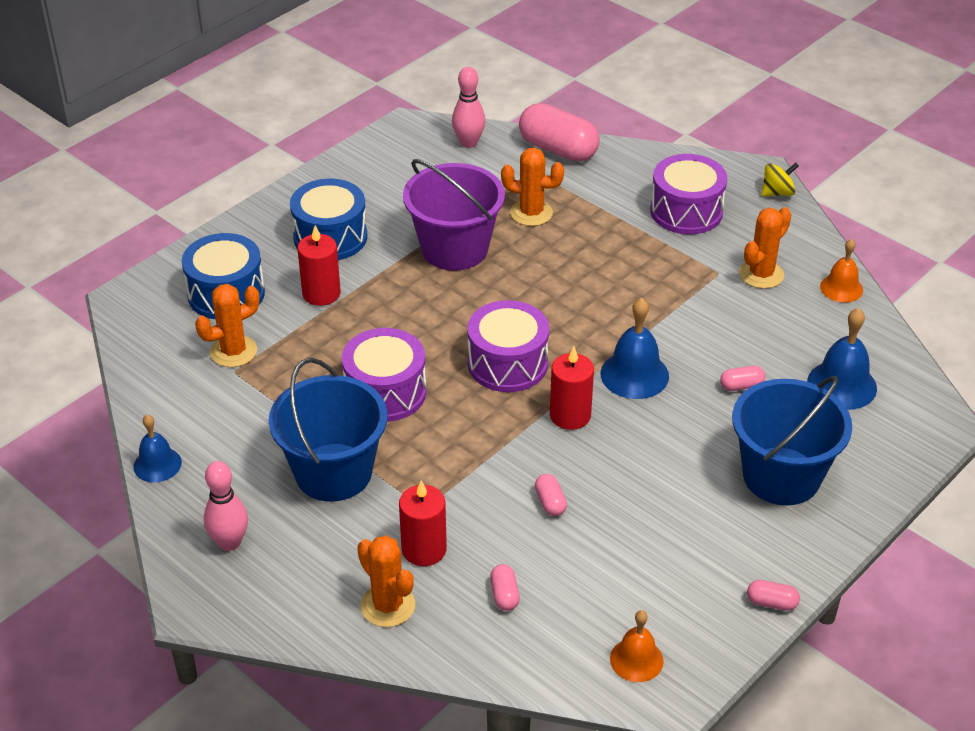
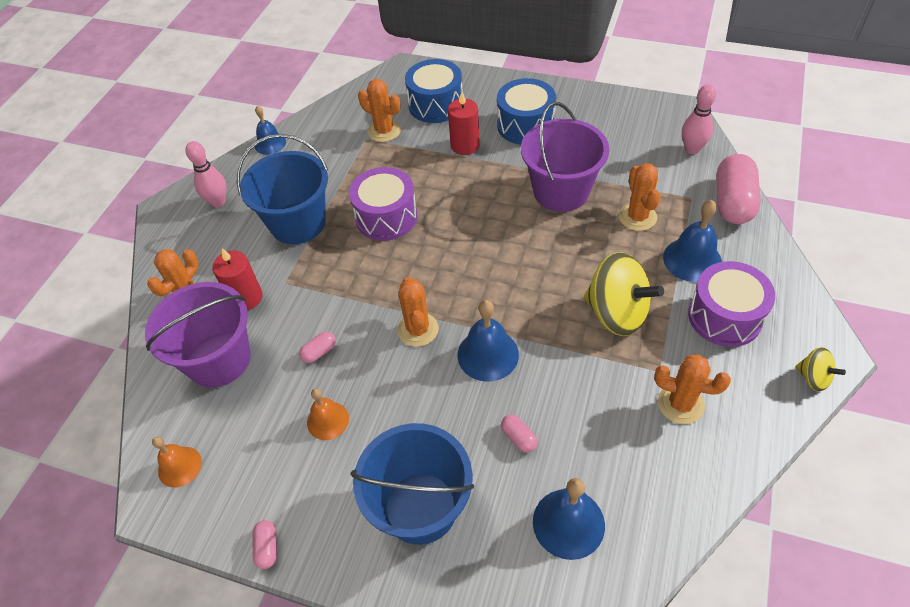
camera: 70 degrees right, 10 degrees up
purple drum [467,300,549,392] -> none
pink capsule [490,564,520,611] -> purple bucket [145,282,251,387]
red candle [550,347,594,430] -> orange cactus [397,277,439,347]
orange bell [820,239,863,303] -> orange bell moved to [307,388,349,440]
none -> yellow spinning top [584,252,664,336]
none -> blue bell [663,200,722,282]

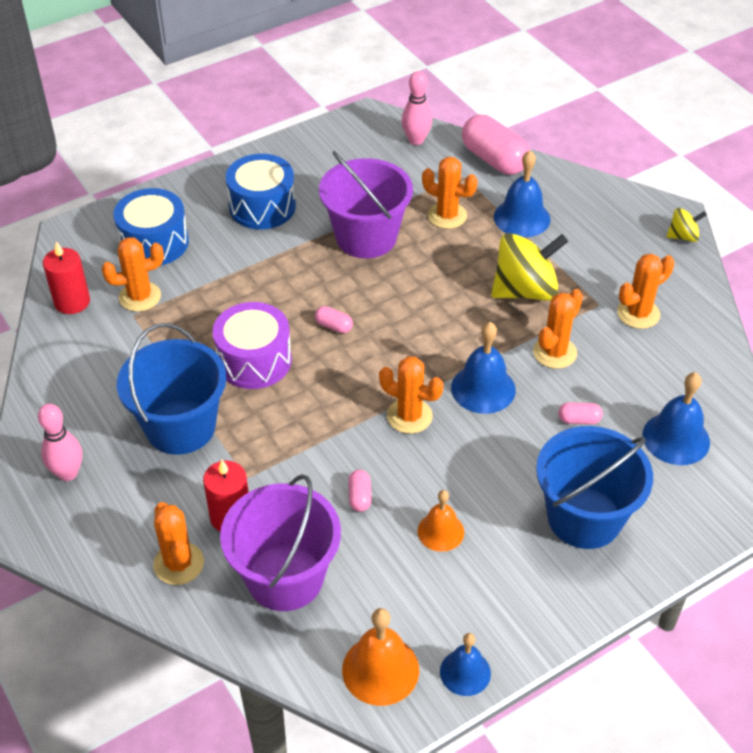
camera: 55 degrees left, 5 degrees down
orange bell [152,436,202,488] -> orange bell [342,608,419,706], size x1.52
pink capsule [252,520,277,569] -> pink capsule moved to [315,306,353,333]
blue bell [255,106,286,155] -> blue bell moved to [440,633,491,696]
red candle [448,92,480,155] -> red candle moved to [43,241,90,314]
purple drum [688,261,775,347] -> none
none -> orange cactus [533,289,583,368]

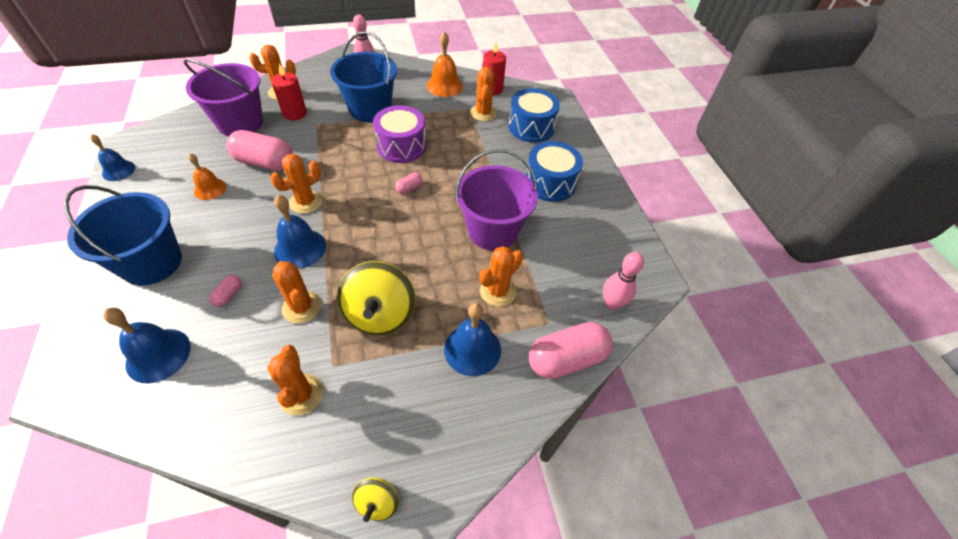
camera: 105 degrees right, 5 degrees up
orange bell [342,608,419,706] -> orange bell moved to [426,32,463,97]
pink capsule [348,470,372,512] -> pink capsule [226,130,293,171], size x2.25

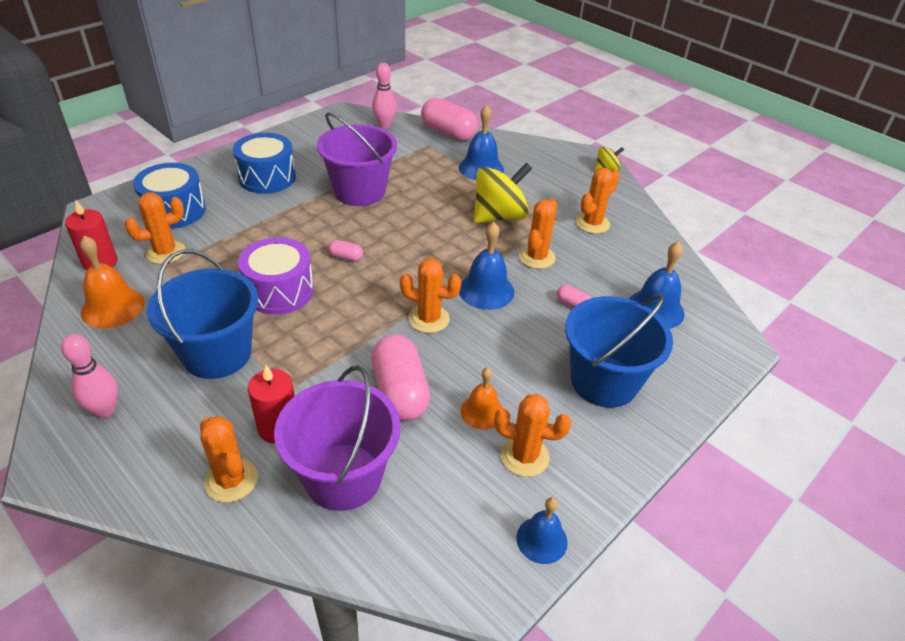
camera: 120 degrees left, 10 degrees down
pink capsule [209,275,242,307] -> pink capsule turned 45 degrees clockwise [557,285,592,308]
orange cactus [480,246,523,307] -> orange cactus moved to [494,394,571,477]

